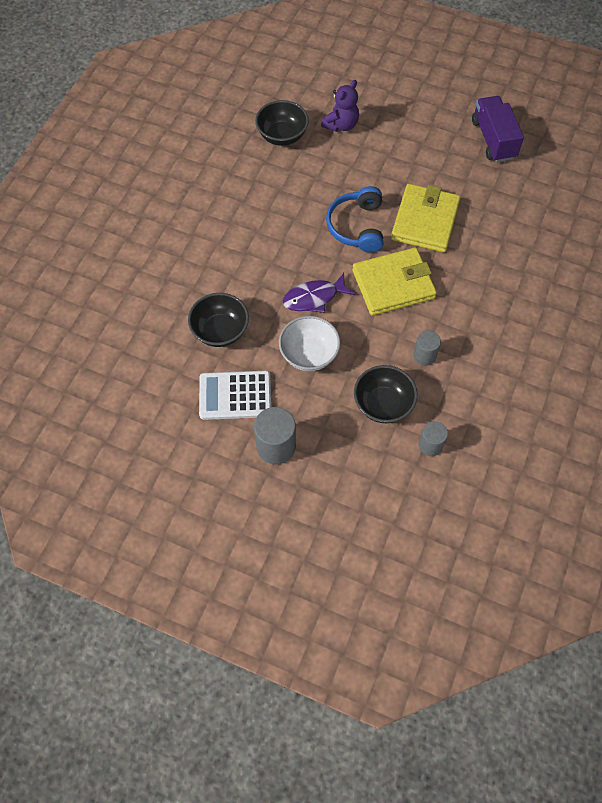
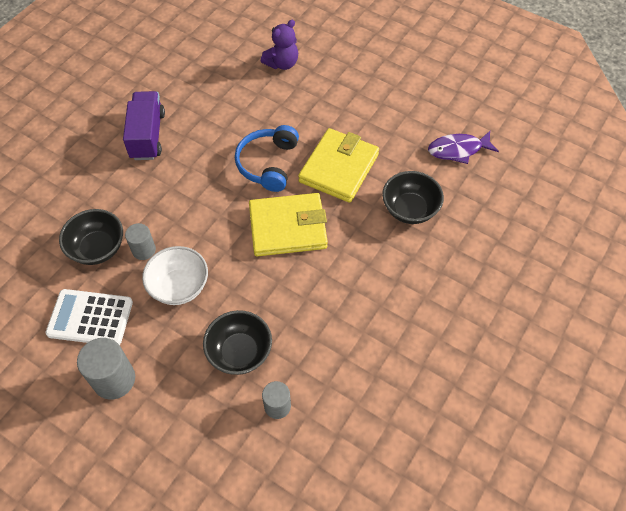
camera: 10 degrees right, 5 degrees down
black bowl [255,100,309,146] -> black bowl moved to [382,171,444,224]
purple fish [283,273,355,313] -> purple fish moved to [428,131,499,164]
grey cylinder [413,330,441,366] -> grey cylinder moved to [125,223,156,260]
purple truck [472,96,524,162] -> purple truck moved to [123,91,165,160]

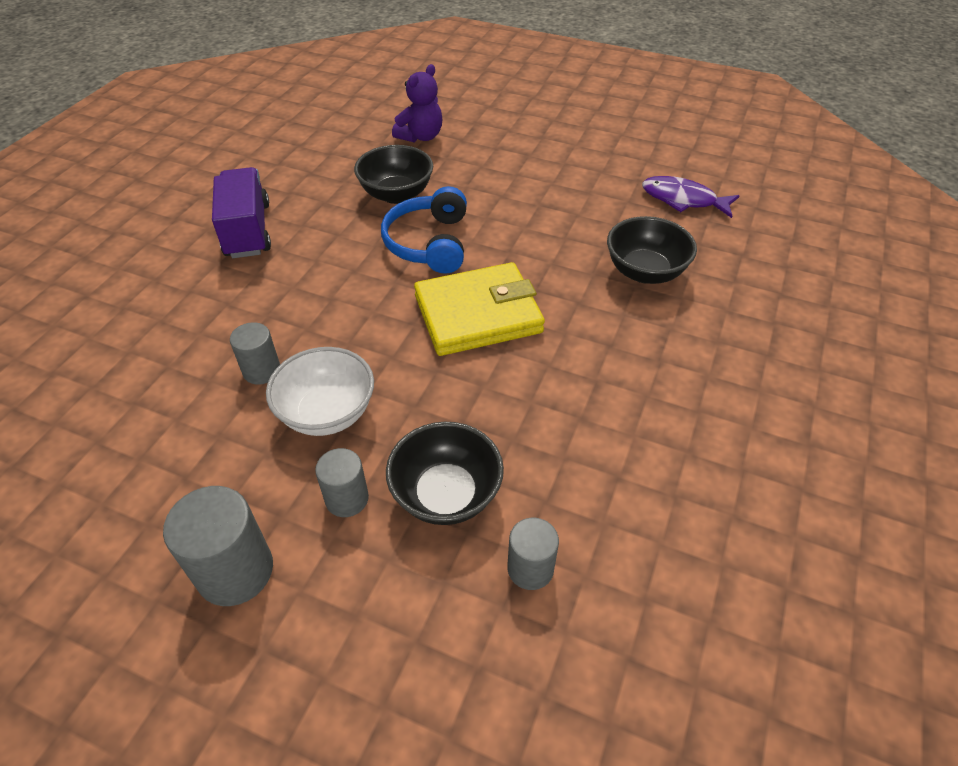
camera: 10 degrees left, 10 degrees down
white calculator [46,289,133,345] -> none
black bowl [59,209,123,265] -> black bowl moved to [354,145,433,204]
yellow wallet [298,128,379,203] -> none
purple fish [428,131,499,164] -> purple fish turned 45 degrees clockwise [642,176,740,218]
none -> grey cylinder [315,448,369,517]

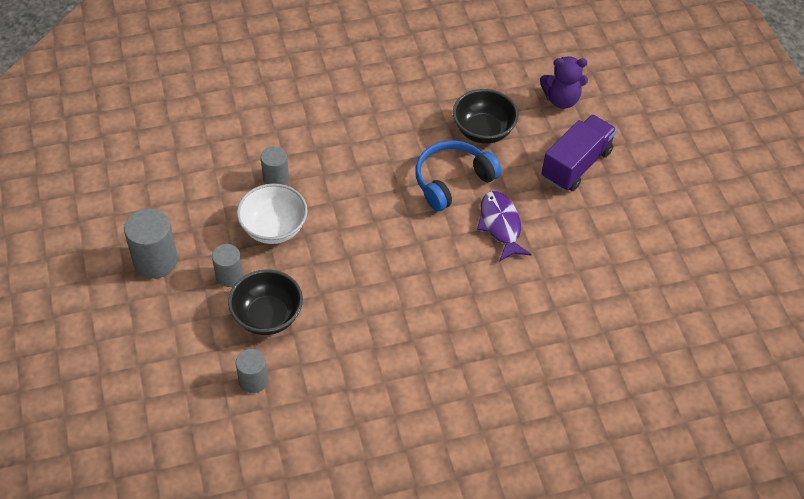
camera: 50 degrees right, 5 degrees up
purple truck [212,167,271,258] -> purple truck moved to [541,115,617,191]
yellow wallet [414,262,545,356] -> none
black bowl [607,216,697,284] -> none
purple fish [642,176,740,218] -> purple fish moved to [477,191,532,262]

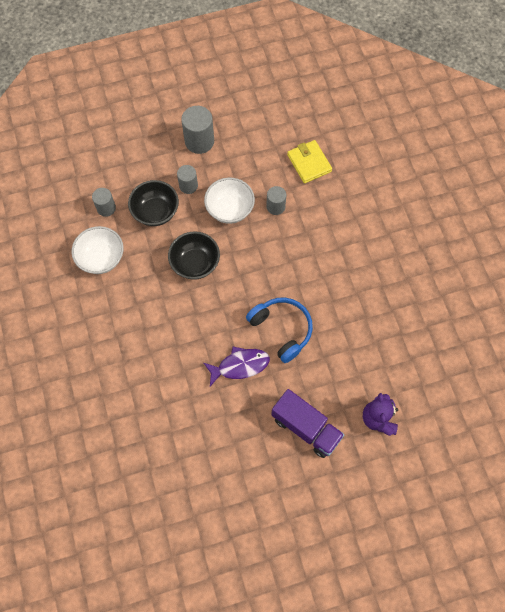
camera: 90 degrees right, 15 degrees up
black bowl [453,89,519,144] -> black bowl moved to [168,232,220,280]
none -> white bowl [72,226,124,274]
none -> yellow wallet [287,140,332,184]

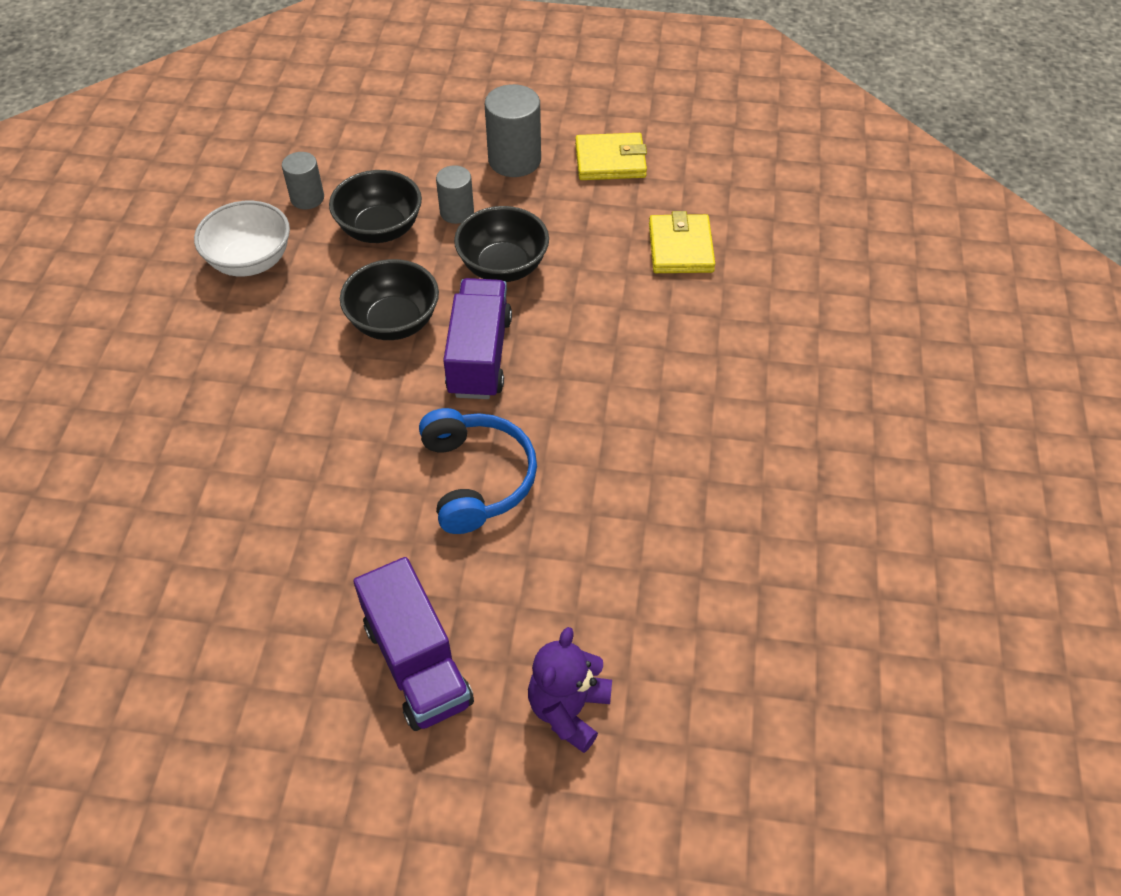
camera: 25 degrees right, 15 degrees down
white bowl [204,178,255,224] -> black bowl [454,206,549,282]
purple fish [204,347,270,386] -> none
grey cylinder [266,186,286,215] -> none
none -> purple truck [443,278,512,399]
none -> yellow wallet [575,133,647,180]

